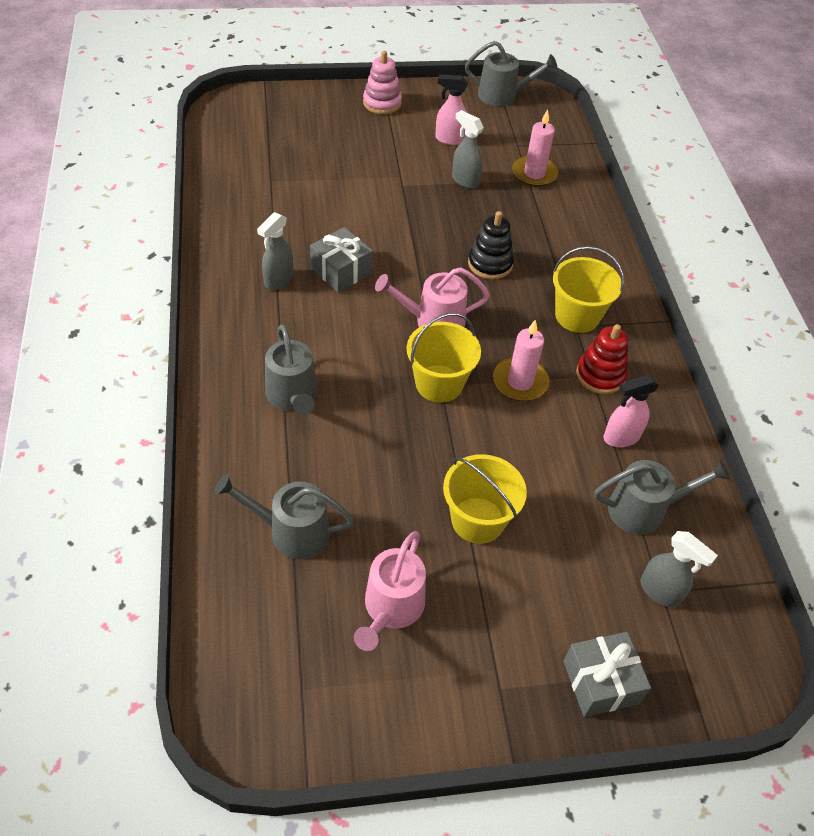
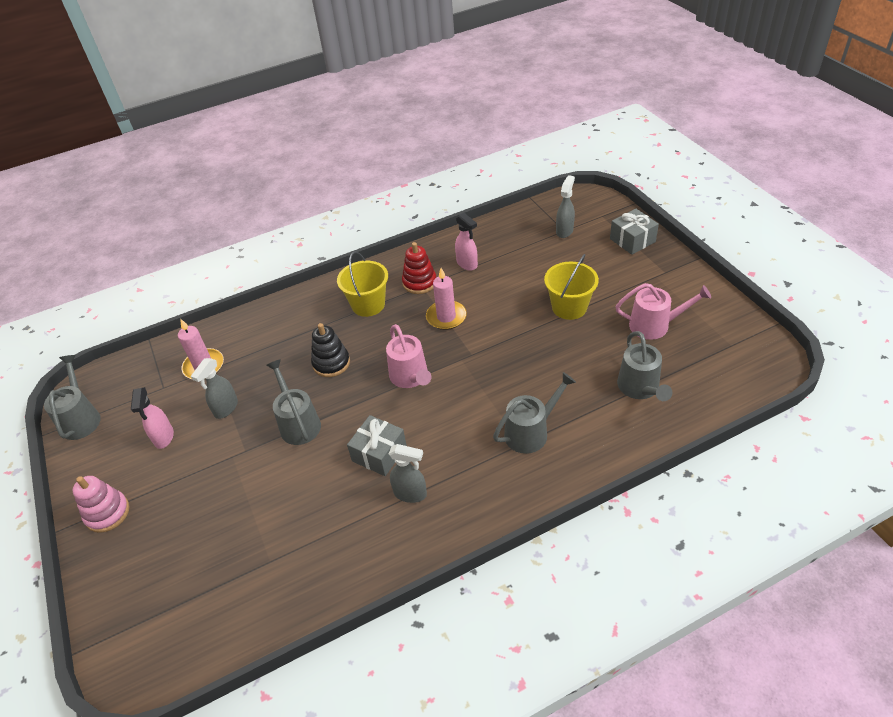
camera: 100 degrees left, 5 degrees down
yellow bucket [407,313,481,403] -> none
grey watering can [594,460,730,535] -> grey watering can moved to [266,359,321,445]

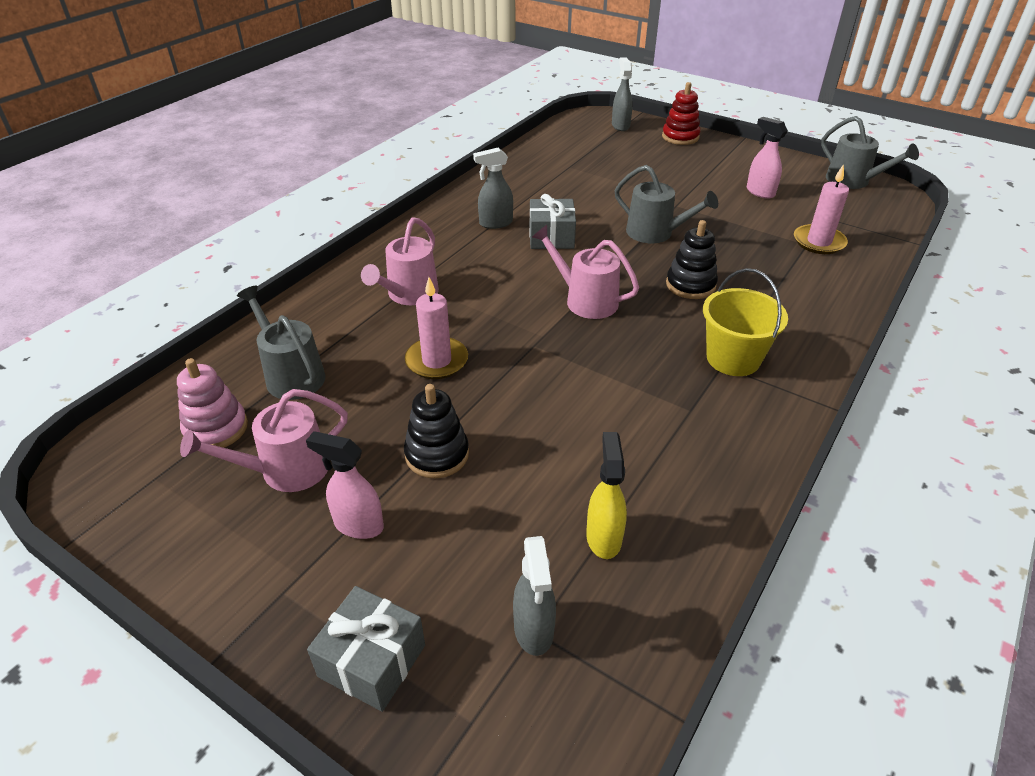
camera: 145 degrees right, 5 degrees down
pink stacking toy [73,476,129,533] -> pink stacking toy moved to [177,358,248,448]
grey spray bottle [191,358,238,419] -> grey spray bottle moved to [612,57,633,131]
red stacking toy [402,242,436,294] -> red stacking toy moved to [662,82,701,145]
pink candle [426,268,467,330] -> pink candle moved to [405,277,468,379]
pink spray bottle [455,213,478,271] -> pink spray bottle moved to [306,431,384,539]
grey watering can [493,372,576,454] -> pink watering can [361,217,439,305]
yellow bucket [544,254,599,320] -> black stacking toy [404,384,469,478]
none -> yellow spray bottle [586,432,627,559]

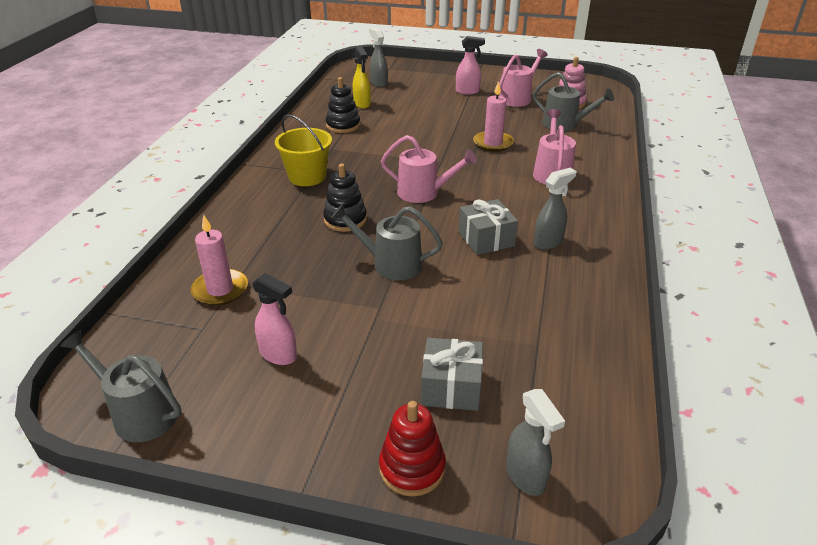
camera: 160 degrees right, 5 degrees down
grey gift [307,586,425,712] -> grey gift moved to [421,338,483,411]
black stacking toy [404,384,469,478] -> black stacking toy moved to [326,77,360,133]

